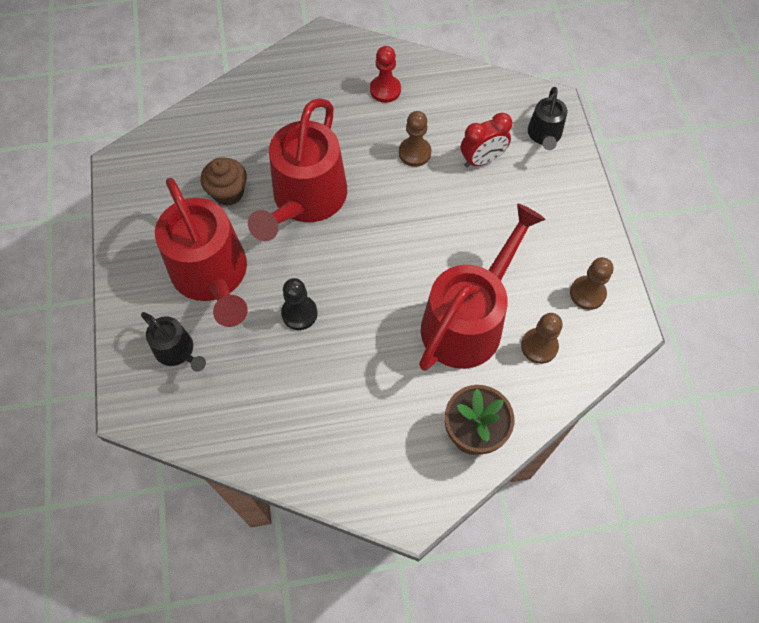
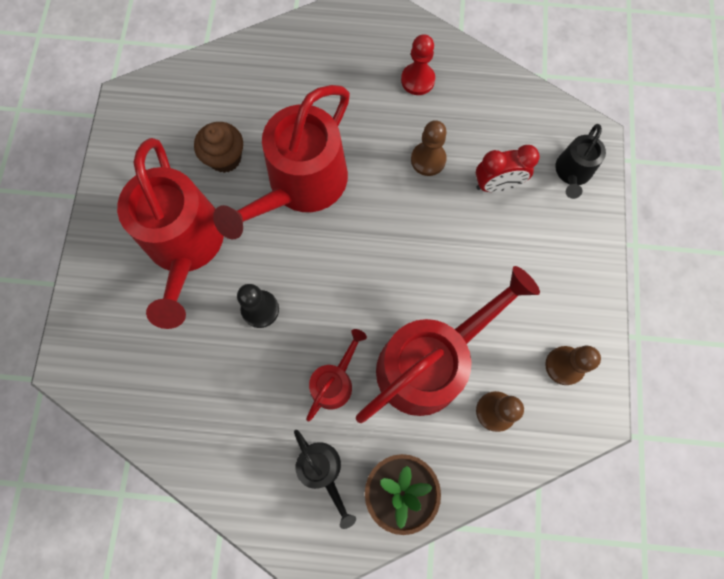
camera: 15 degrees right, 10 degrees up
black watering can [141,312,206,372] -> black watering can moved to [294,430,356,529]
none -> red watering can [306,329,367,421]

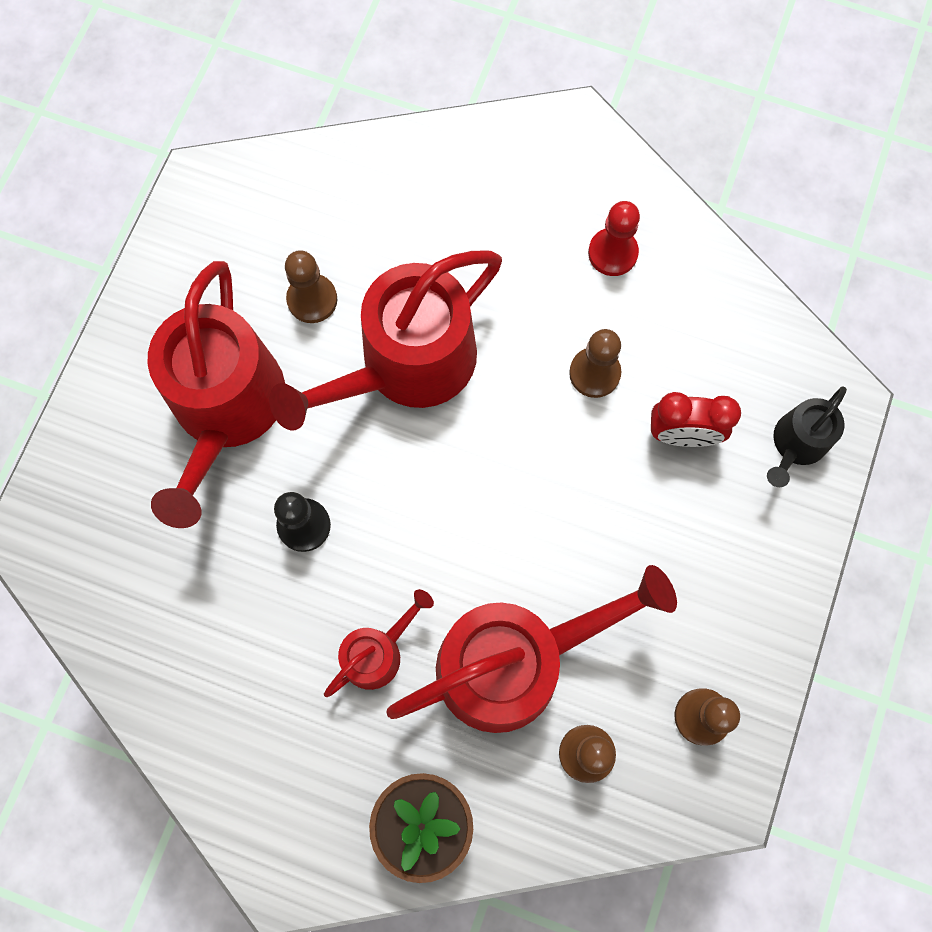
camera: 15 degrees right, 0 degrees up
brown cupcake [194,122,243,173] -> brown pawn [285,250,337,323]
black watering can [294,430,356,529] -> none

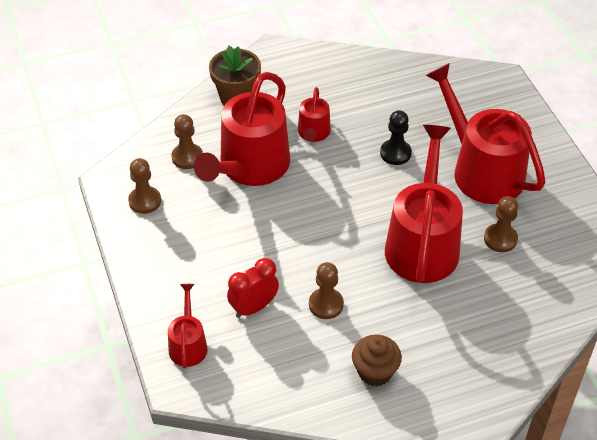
camera: 140 degrees right, 25 degrees down
red pawn [588,201,640,276] -> brown cupcake [352,335,402,386]
black watering can [767,387,847,487] -> red watering can [168,284,208,368]

